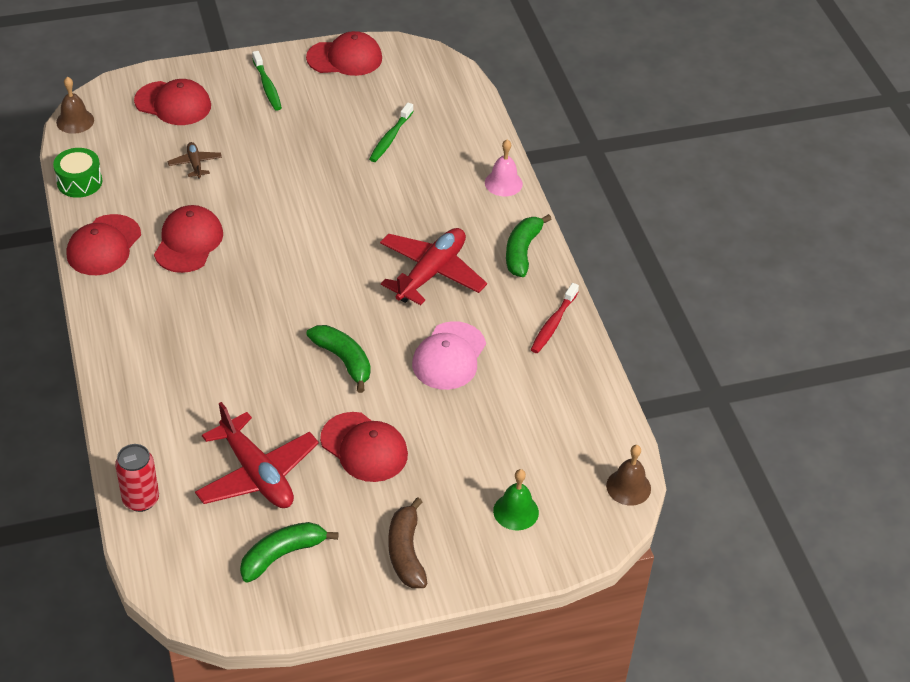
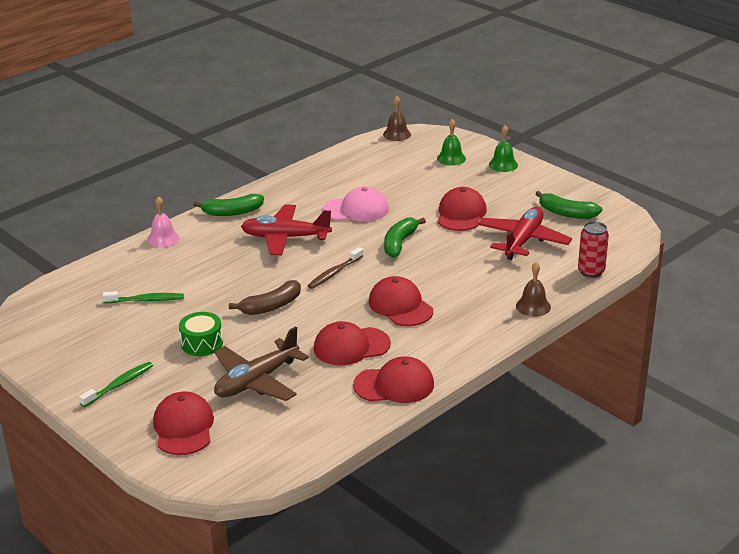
camera: 115 degrees left, 15 degrees down
green drum [53,148,102,198] -> green drum moved to [179,312,223,356]
brown bell [56,77,94,134] -> brown bell moved to [516,262,551,317]
brown plane [168,142,222,179] -> brown plane [214,326,309,401], size x2.10
red cap [306,31,382,76] -> red cap moved to [369,276,433,326]
brown banana [388,497,428,588] -> brown banana moved to [229,280,301,315]
red toothbrush [531,283,579,353] -> none
none -> brown toothbrush [307,247,363,289]
none -> green bell [489,125,518,172]

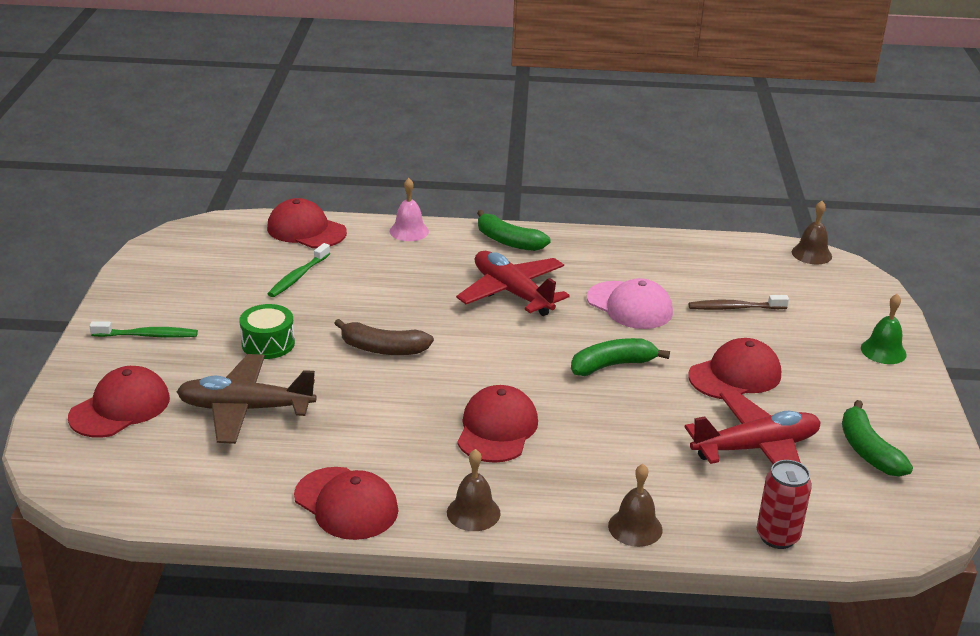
camera: 45 degrees right, 0 degrees up
green toothbrush [102,291,184,303] -> green toothbrush turned 75 degrees clockwise [268,243,330,297]
brown toothbrush [307,247,363,289] -> brown toothbrush moved to [689,295,789,310]
red cap [314,321,391,365] -> red cap moved to [267,198,347,248]
green bell [437,119,466,166] -> none
none -> brown bell [447,449,501,531]

